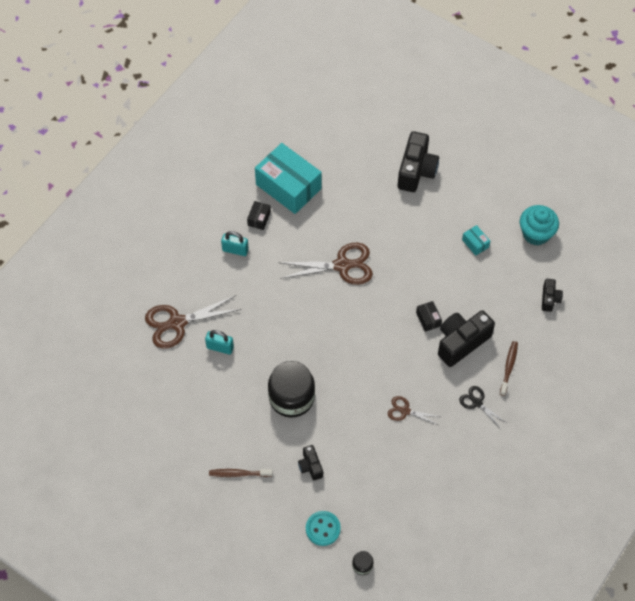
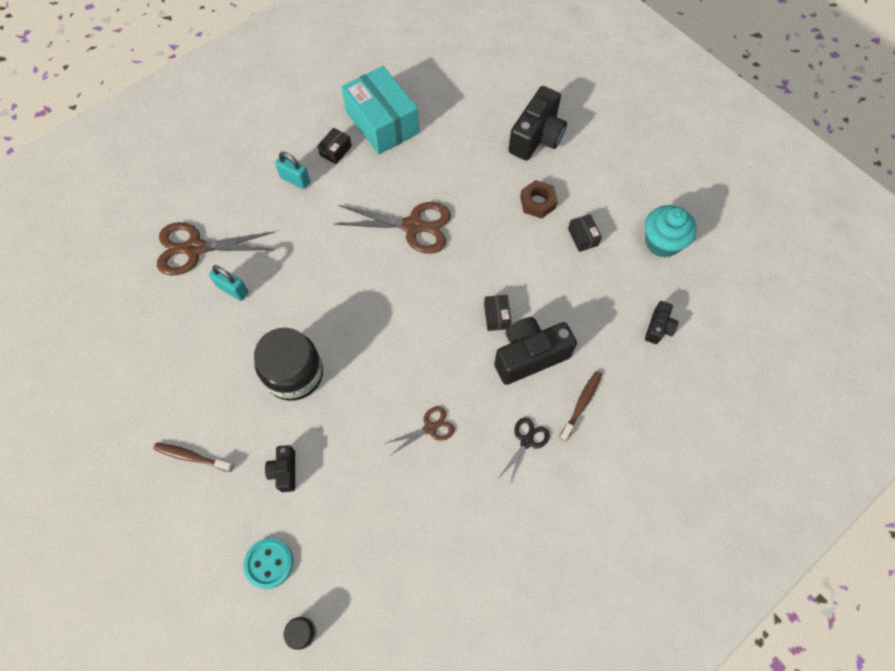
camera: 15 degrees right, 5 degrees up
brown scissors [388,396,441,425] -> brown scissors turned 120 degrees clockwise [384,406,454,454]
black scissors [459,386,506,428] -> black scissors turned 60 degrees clockwise [499,417,550,484]
turquoise box [462,225,490,256] -> black box [568,214,602,252]
none -> brown nut [520,180,558,219]

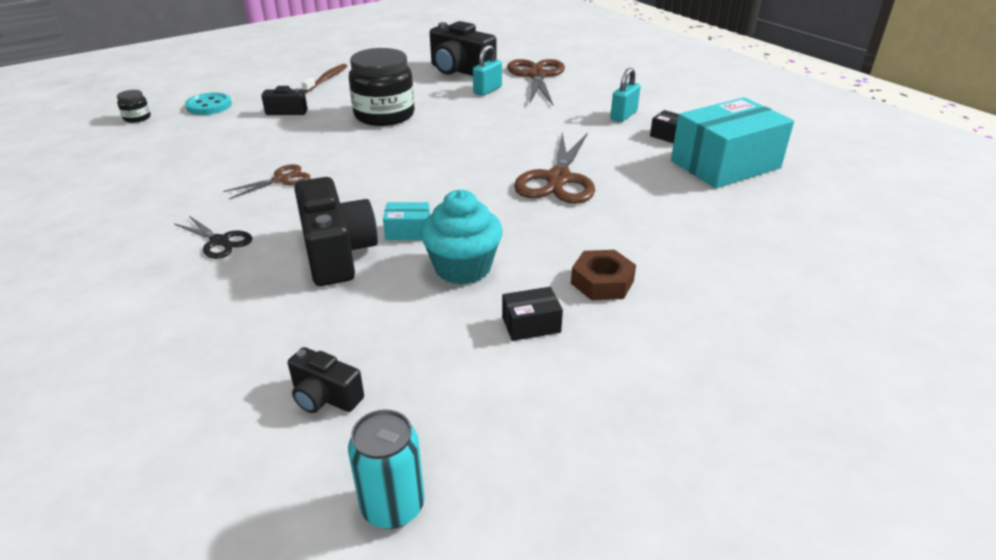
camera: 95 degrees right, 30 degrees down
brown scissors [384,406,454,454] -> brown scissors turned 105 degrees counterclockwise [223,164,310,199]
black box [484,295,511,331] -> turquoise box [383,202,430,240]
black camera [509,86,567,161] -> black camera moved to [430,21,497,76]
brown toothbrush [559,371,602,441] -> none
turquoise cupcake [645,205,697,257] -> turquoise cupcake moved to [420,190,503,285]
none -> turquoise can [348,409,425,529]

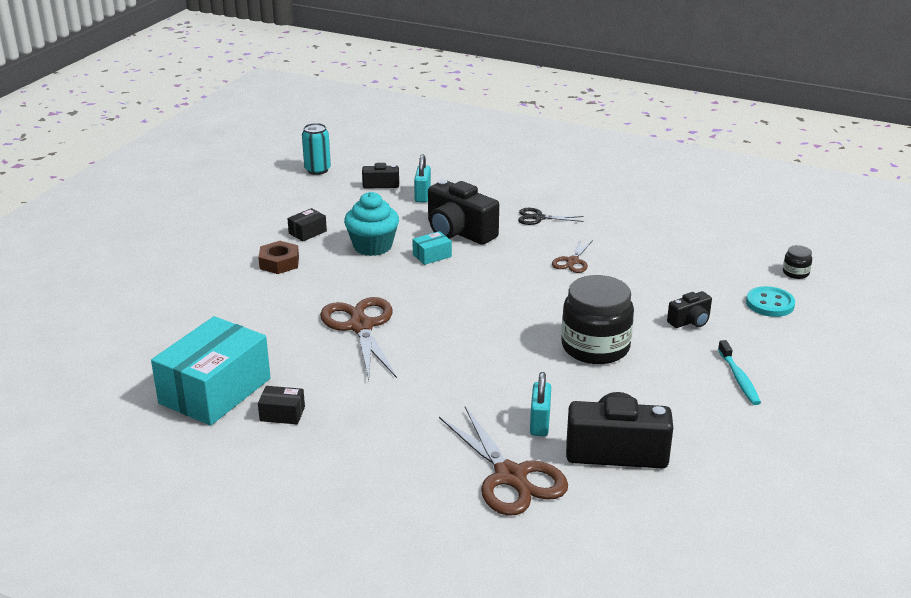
camera: 150 degrees right, 5 degrees down
brown toothbrush [302,64,347,93] -> turquoise toothbrush [718,340,761,405]
turquoise padlock [610,68,641,122] -> turquoise padlock moved to [414,155,431,202]

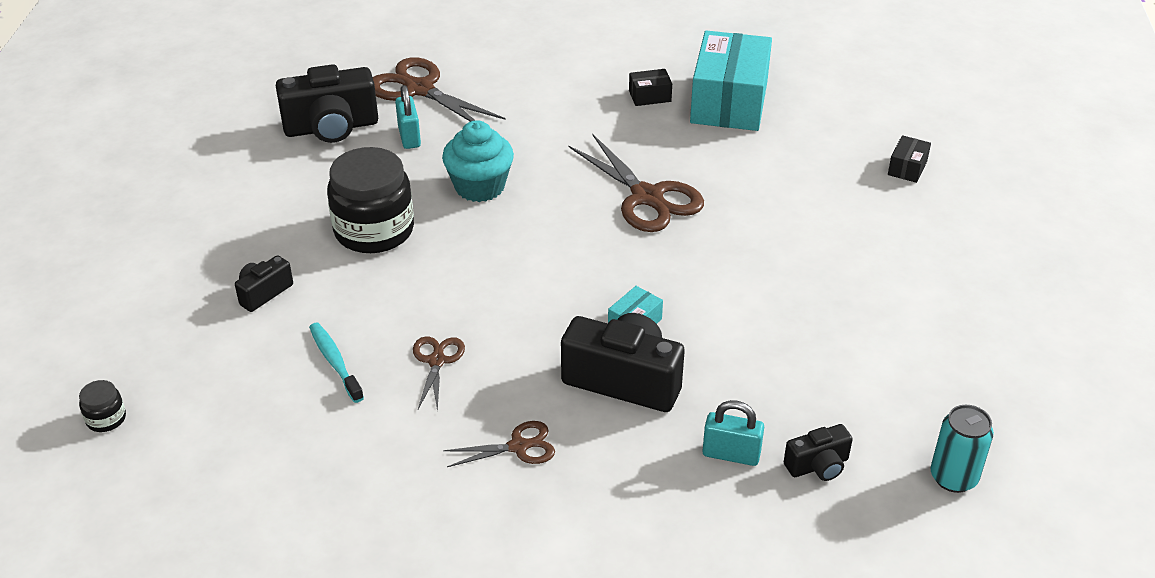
camera: 160 degrees right, 10 degrees up
brown nut [258,241,299,274] -> none
black box [287,208,327,241] -> black box moved to [888,135,931,183]
turquoise cupcake [344,192,399,256] -> turquoise cupcake moved to [442,120,514,202]
turquoise padlock [414,155,431,202] -> turquoise padlock turned 60 degrees counterclockwise [703,400,764,466]
black scissors [518,208,584,225] -> brown scissors [443,421,555,467]
turquoise toothbrush [718,340,761,405] -> turquoise toothbrush moved to [309,323,364,403]
turquoise button [746,286,795,317] -> none

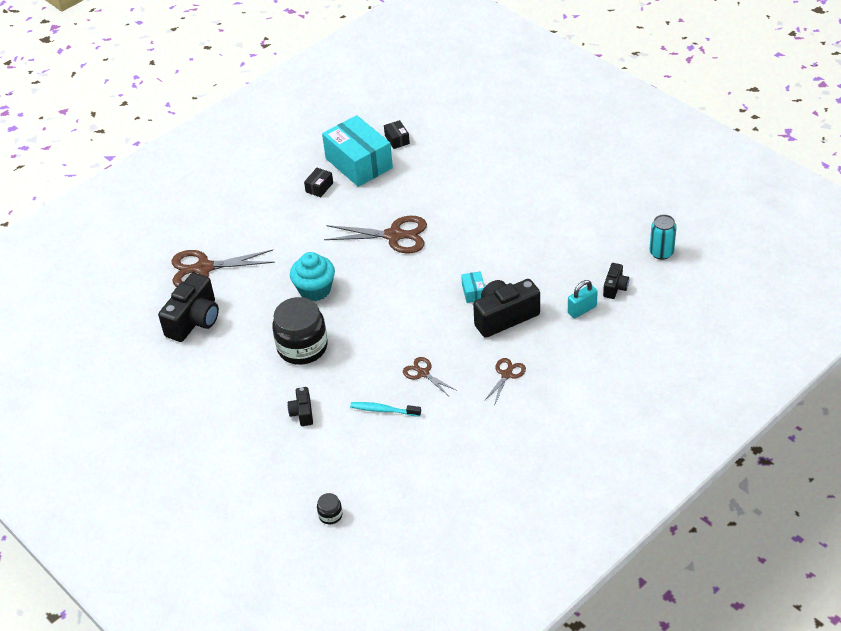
camera: 45 degrees left, 5 degrees up
turquoise padlock [395,85,421,149] -> none
black box [888,135,931,183] -> black box moved to [384,120,410,149]

